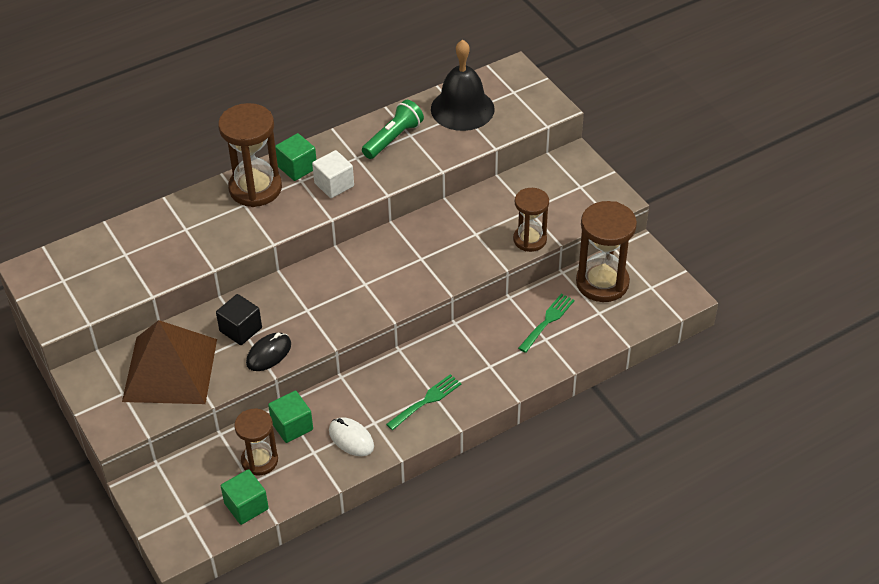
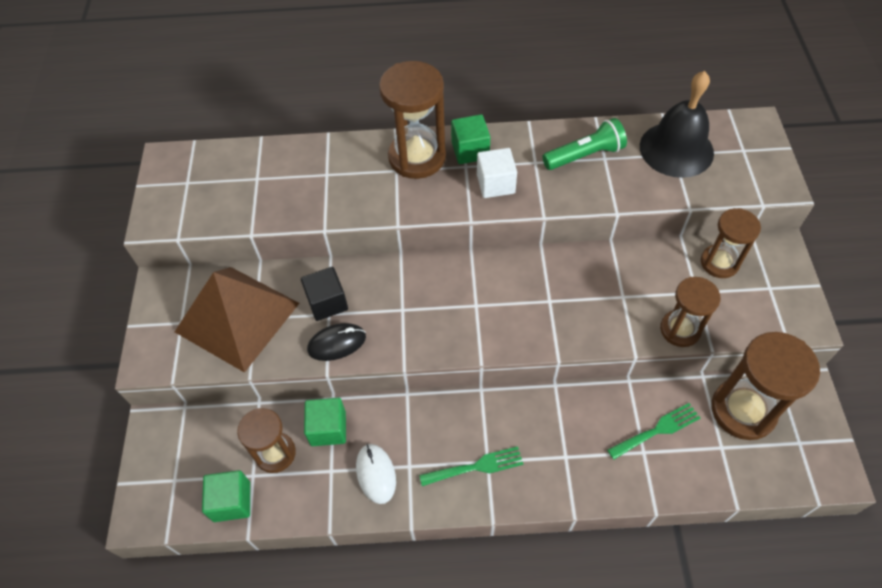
camera: 30 degrees right, 10 degrees up
none -> brown hourglass [701,208,761,278]

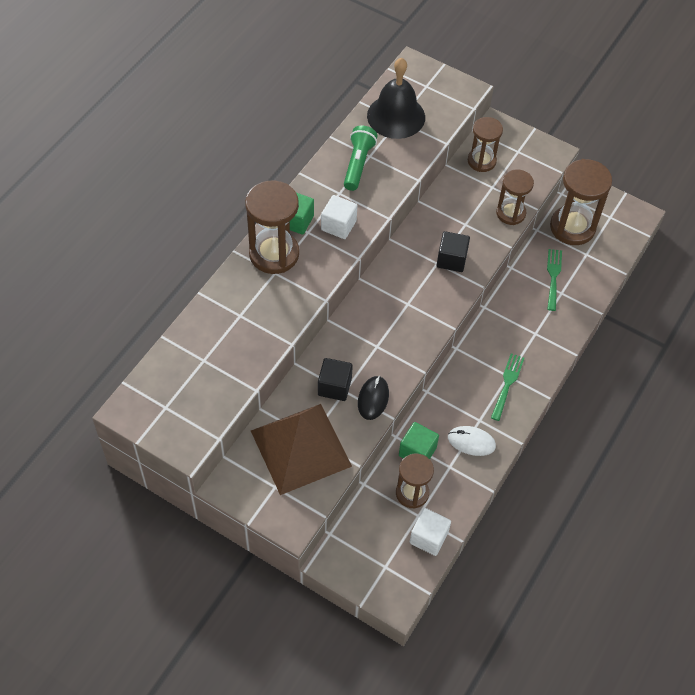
camera: 60 degrees left, 0 degrees up
green cube [202,470,250,522] -> white cube [410,508,451,556]
none -> black cube [437,231,470,272]

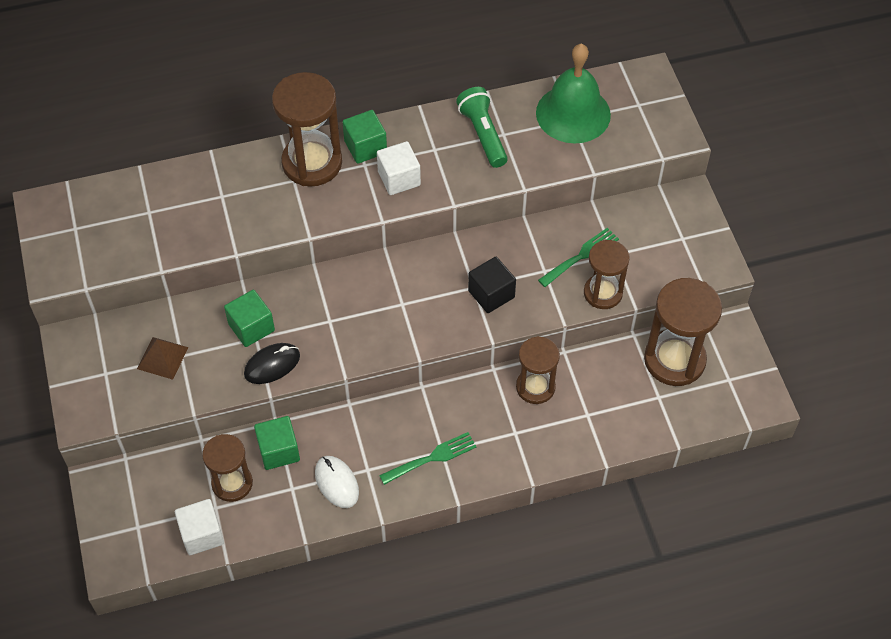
camera: 45 degrees right, 0 degrees up
brown pyramid [251,404,352,495] -> brown pyramid [137,337,189,380], size x0.43
black cube [318,358,353,401] -> green cube [224,290,275,347]
green flashlight [344,126,378,191] -> green flashlight turned 75 degrees counterclockwise [456,87,508,168]
black bell [367,58,425,139] -> green bell [536,44,611,144]
brown hourglass [468,117,503,172] -> brown hourglass moved to [516,336,560,404]
green fork [547,249,562,311] -> green fork moved to [538,228,619,287]

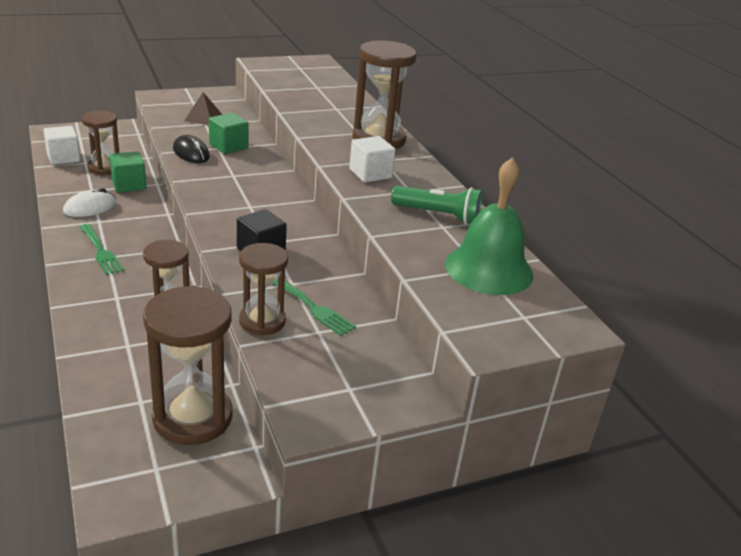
camera: 80 degrees right, 25 degrees down
green cube [343,110,387,164] -> none
green flashlight [456,87,508,168] -> green flashlight turned 45 degrees clockwise [391,186,483,225]

